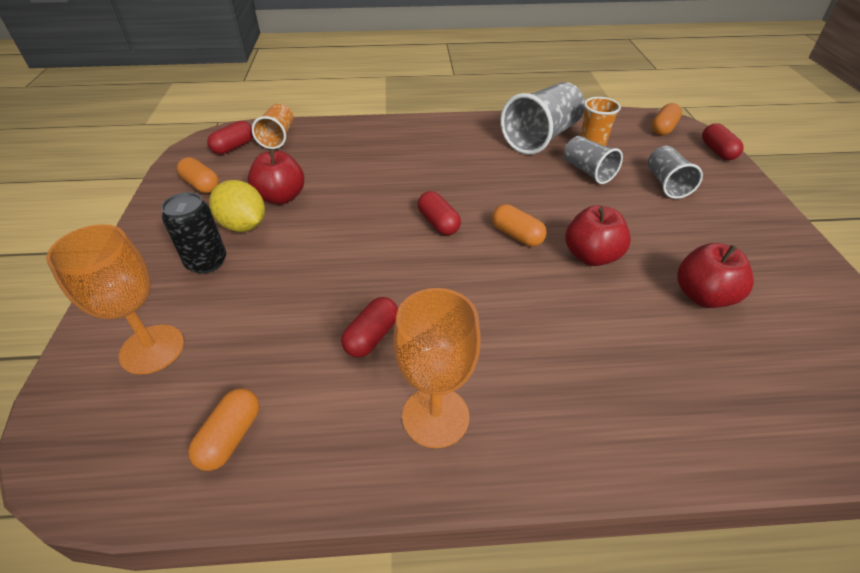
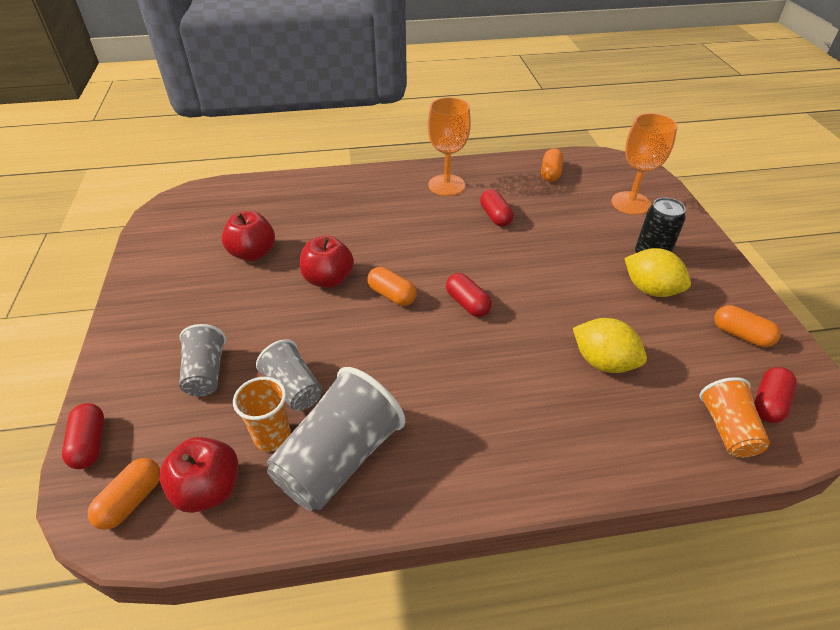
camera: 175 degrees right, 0 degrees up
red apple [248,149,304,205] -> red apple moved to [159,437,238,513]
red capsule [341,297,398,357] -> red capsule turned 45 degrees counterclockwise [480,189,514,227]
none -> yellow lemon [573,318,647,373]

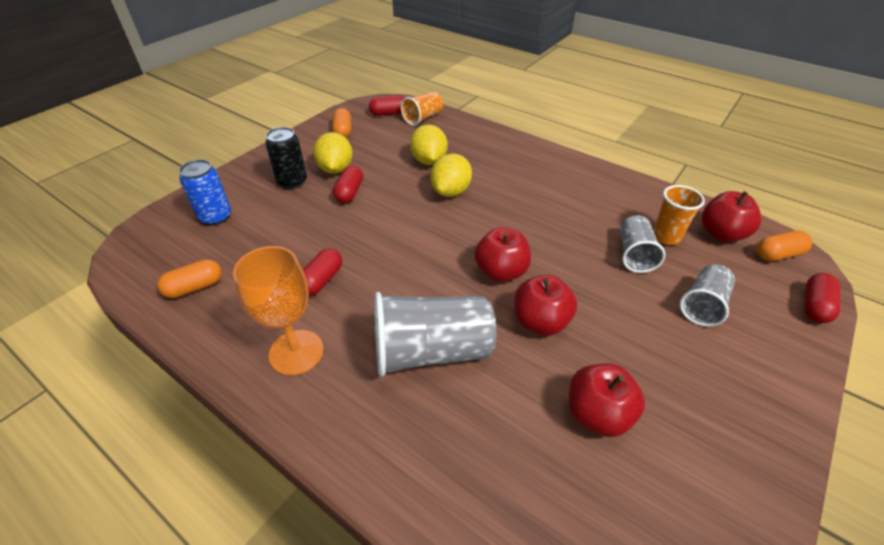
camera: 135 degrees left, 0 degrees up
grey cup [267,367,406,511] -> grey cup moved to [374,292,496,377]
orange capsule [367,267,417,306] -> red apple [474,227,531,282]
red capsule [446,273,492,317] -> red capsule moved to [333,166,363,203]
orange goblet [611,113,678,215] -> blue can [179,160,231,226]
none -> yellow lemon [430,153,472,197]

